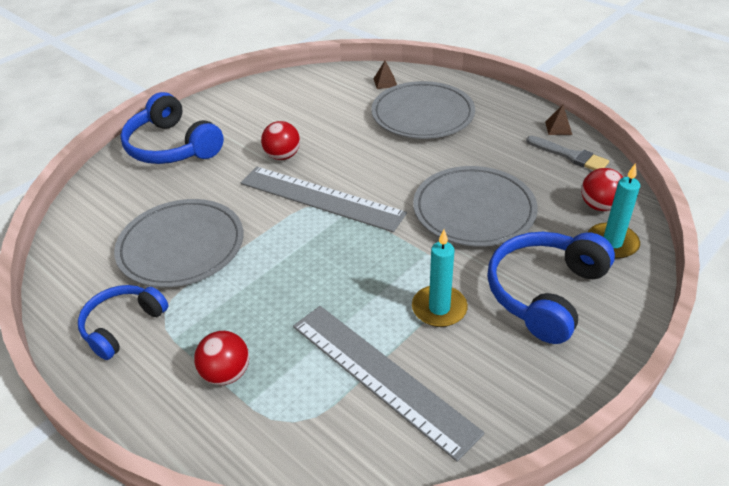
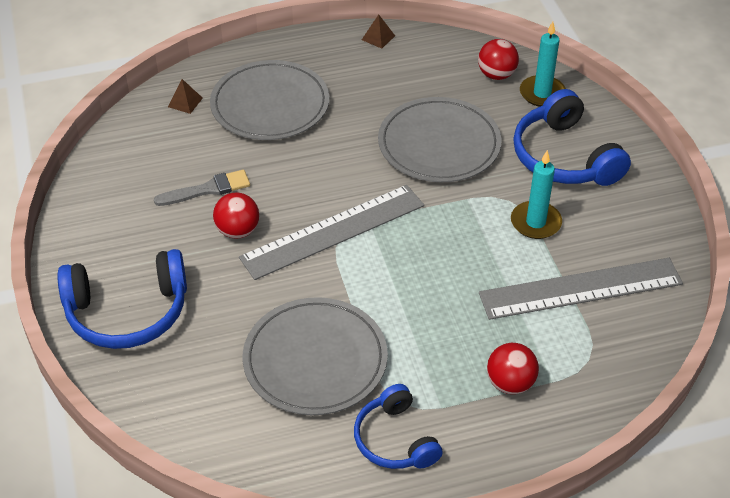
camera: 60 degrees left, 5 degrees up
grey brush [526,136,609,170] -> grey brush moved to [154,170,250,206]

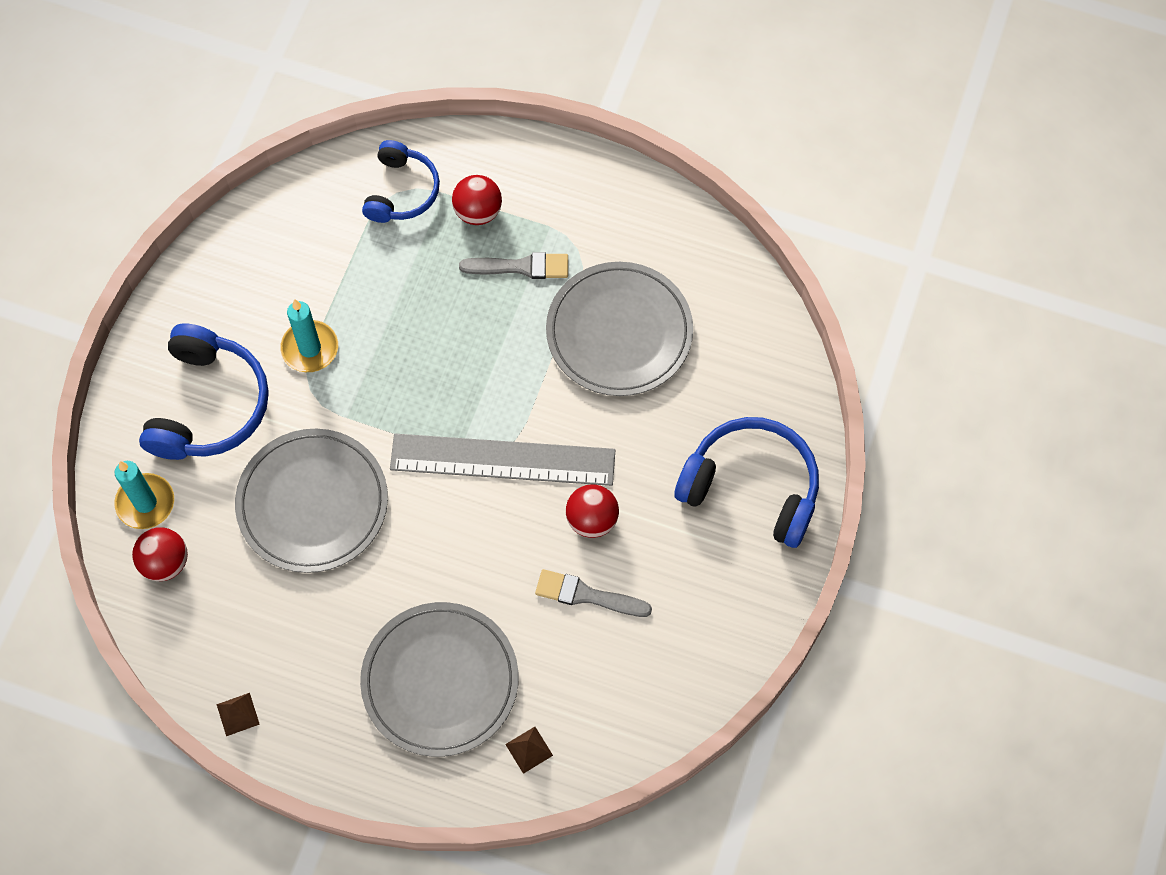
camera: 145 degrees left, 20 degrees up
blue headphones [354,384,442,469] -> blue headphones moved to [362,140,440,223]
grey ruler [479,258,683,320] -> none
none -> grey brush [459,252,568,279]

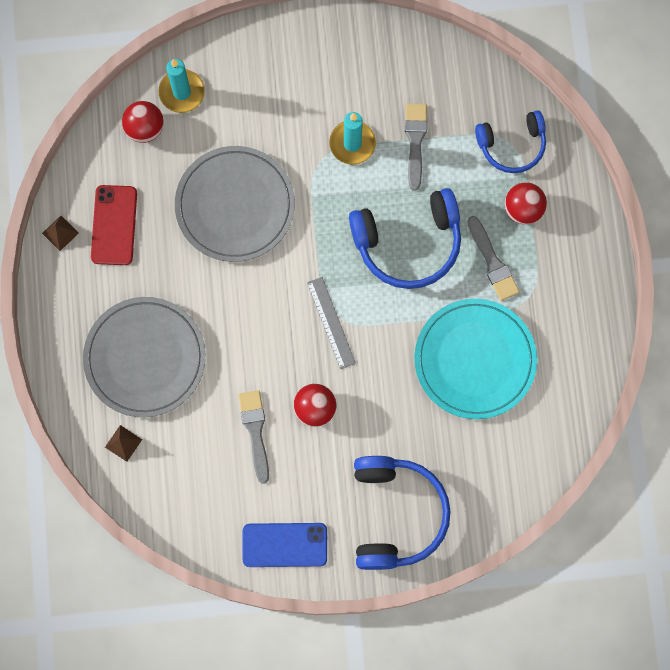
camera: 65 degrees right, 10 degrees up
blue headphones [139,323,269,460] -> blue headphones moved to [349,188,461,289]
grey ruler [390,434,615,486] -> grey ruler [307,277,356,369], size x0.53
grey plate [546,262,693,396] -> turquoise plate [414,299,537,419]
none -> red phone [91,185,137,265]
none -> blue phone [243,523,327,567]
none -> grey brush [405,103,427,191]

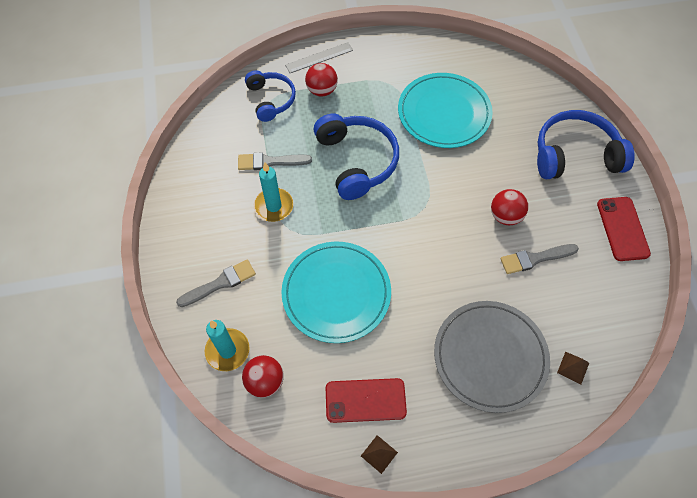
camera: 95 degrees left, 15 degrees down
grey plate [175,146,295,262] -> turquoise plate [281,242,391,343]
blue phone [243,523,327,567] -> red phone [597,197,651,261]
grey ruler [307,277,356,369] -> grey ruler moved to [285,42,353,73]
grey brush [467,216,520,301] -> grey brush moved to [176,259,256,307]

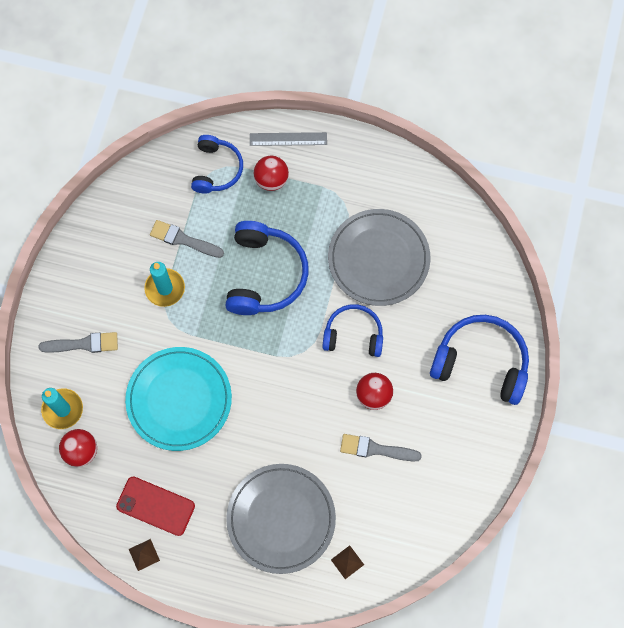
camera: 25 degrees right, 10 degrees up
turquoise plate [398,73,493,148] -> grey plate [328,209,431,306]
red phone [597,197,651,261] -> none
none -> blue headphones [322,304,383,357]

